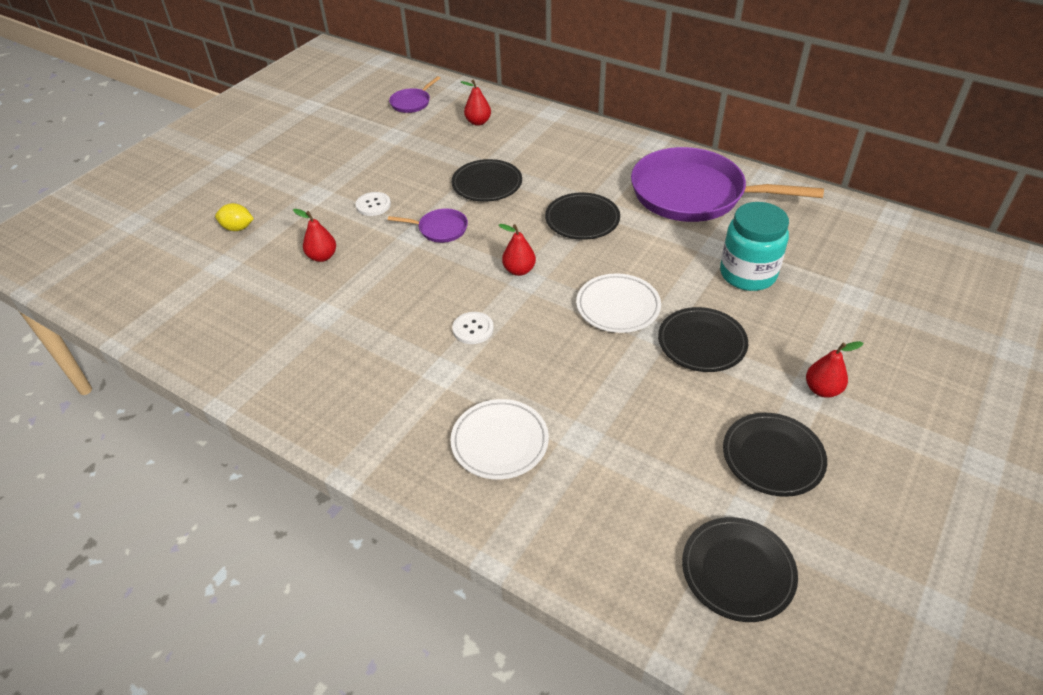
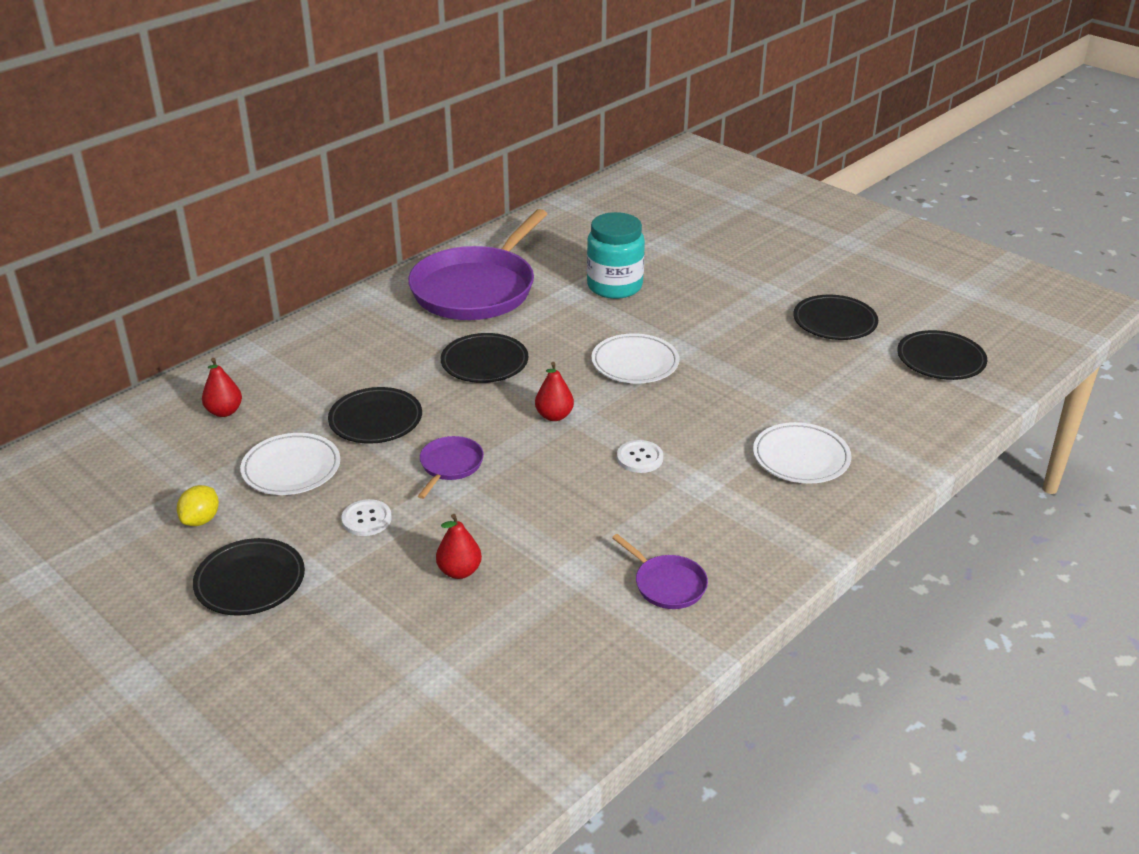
camera: 80 degrees left, 10 degrees down
yellow lemon [215,203,254,231] -> yellow lemon moved to [177,485,219,526]
purple pan [389,76,440,113] -> purple pan moved to [612,534,708,609]
black plate [658,307,748,372] -> black plate moved to [193,538,305,616]
red pear [806,341,863,398] -> none
none -> white plate [240,433,340,495]

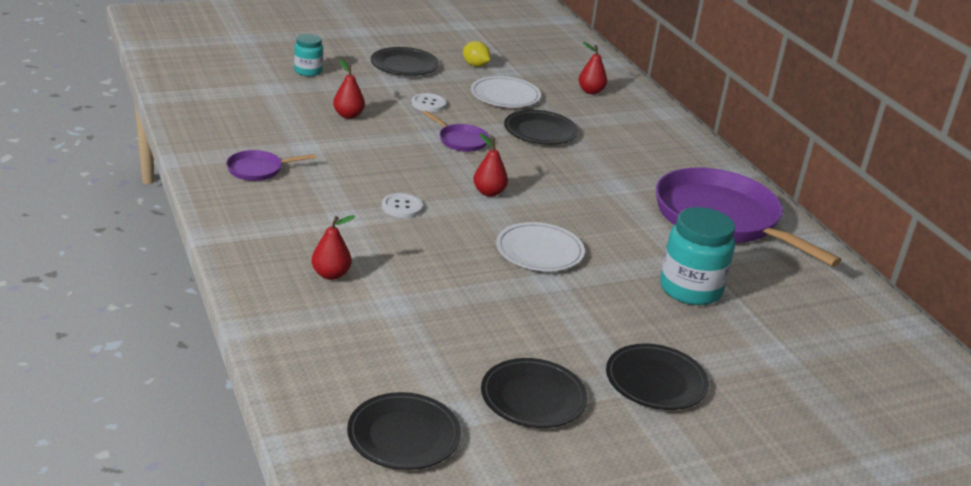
camera: 110 degrees right, 5 degrees down
black plate [441,333,528,383] -> black plate moved to [606,344,709,410]
white plate [753,422,851,484] -> red pear [311,215,355,280]
none -> turquoise jar [294,34,323,76]

